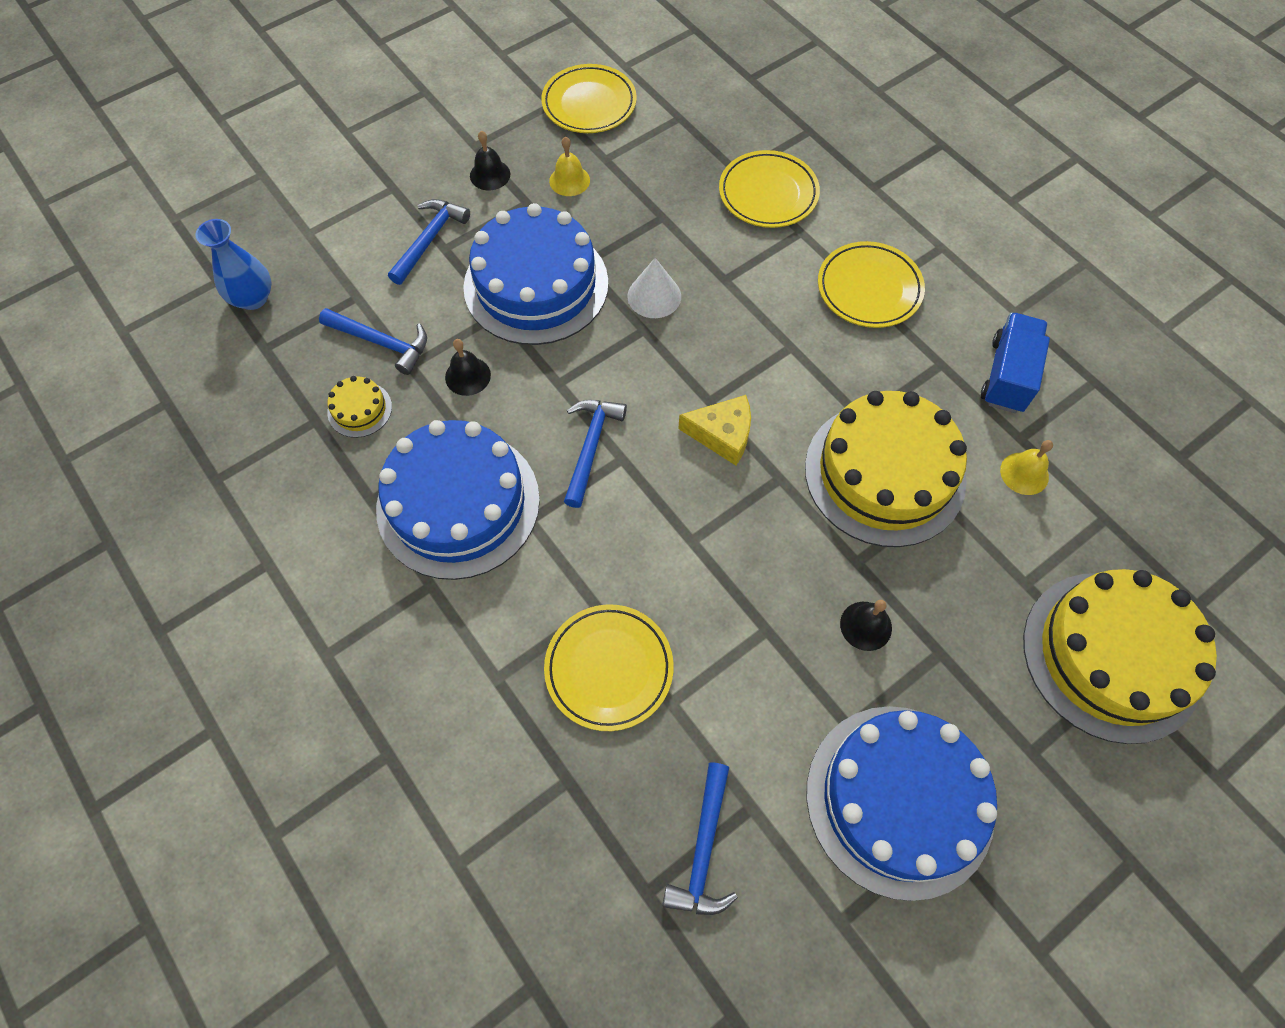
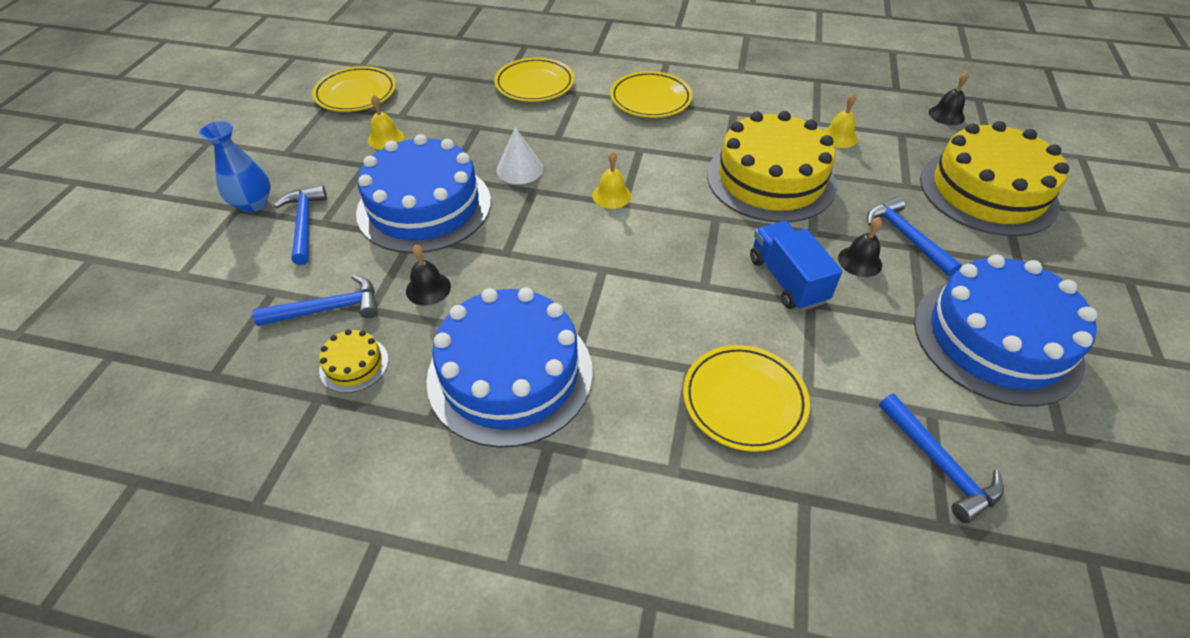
camera: 40 degrees left, 15 degrees down
blue vase [195,219,271,310] -> blue vase moved to [199,121,271,212]
black bell [470,131,510,190] -> black bell moved to [929,72,969,125]
blue hammer [564,400,627,508] -> blue hammer moved to [867,196,962,276]
yellow cheese [678,395,751,465] -> none
blue truck [981,312,1050,413] -> blue truck moved to [750,221,842,311]
none -> yellow bell [592,151,631,209]

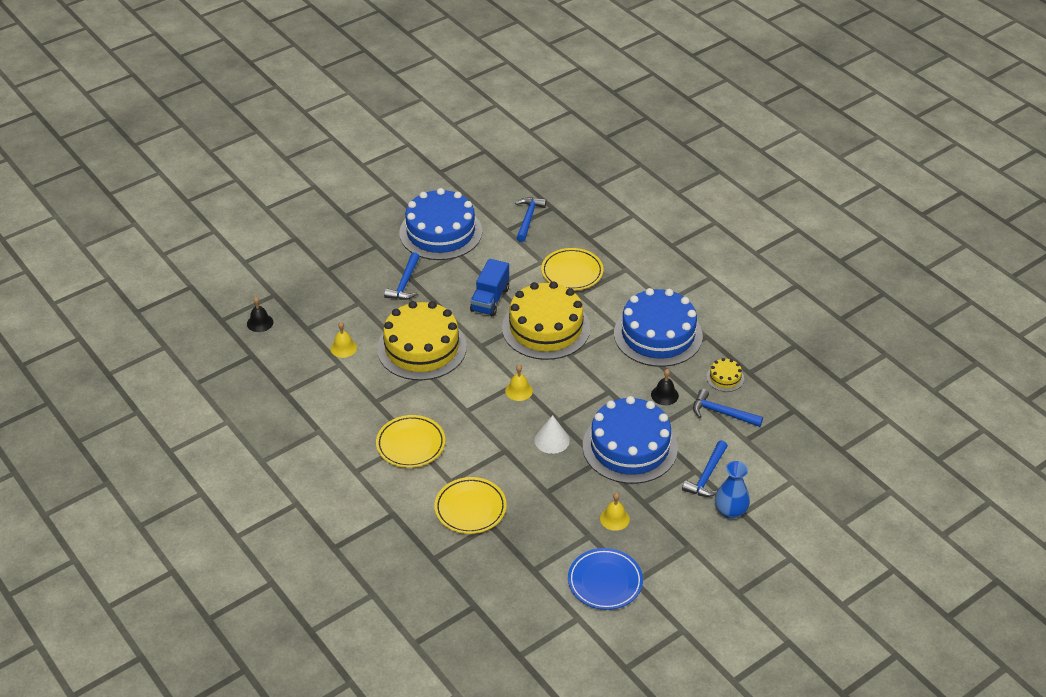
camera: 140 degrees left, 5 degrees down
yellow plate [312,66,396,112] -> blue plate [568,548,643,610]
black bell [838,217,882,277] -> none
yellow cake [920,121,1069,236] -> yellow cake moved to [502,281,590,360]

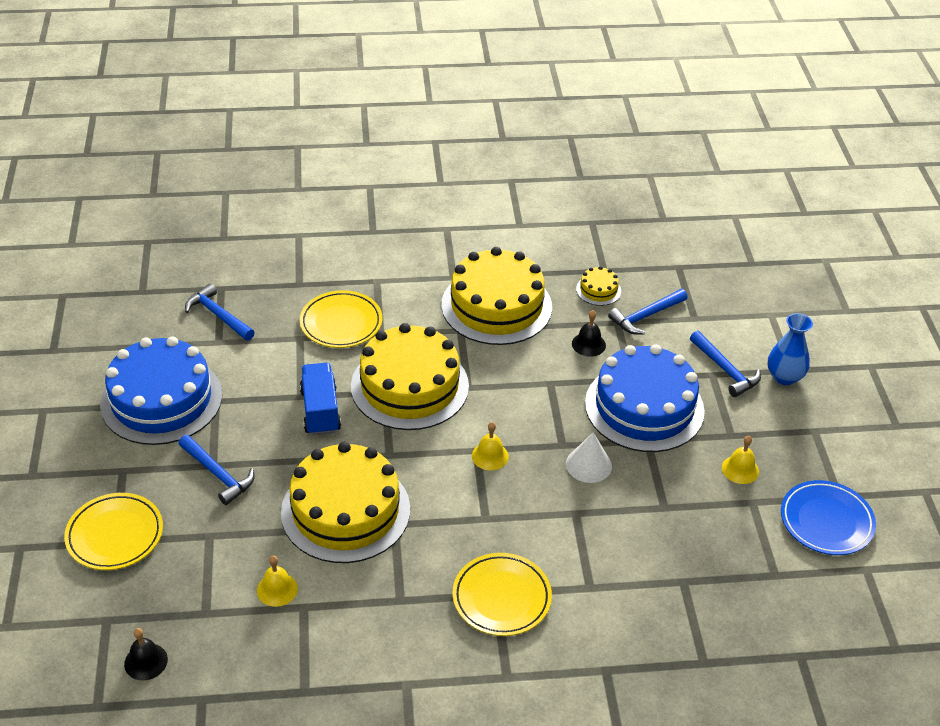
camera: 60 degrees left, 0 degrees up
yellow plate [434,477,507,534] -> yellow plate moved to [64,493,163,570]
blue truck [470,259,509,317] -> blue truck turned 150 degrees counterclockwise [300,363,341,435]
blue cake [614,288,703,367] -> yellow cake [441,247,552,345]

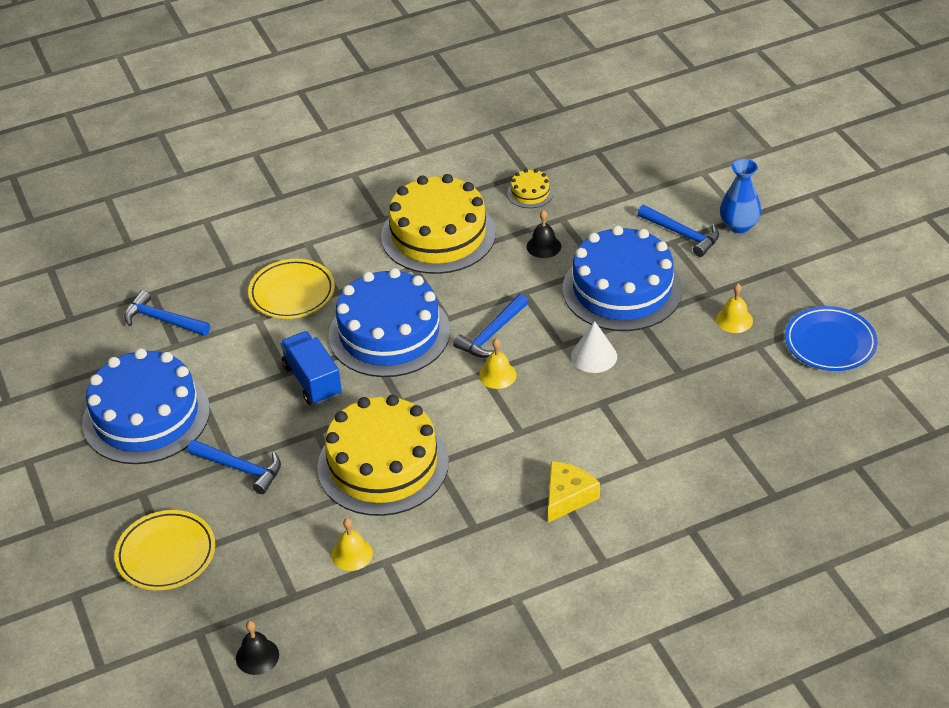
camera: 15 degrees left, 0 degrees up
yellow cake [351,323,469,430] -> blue cake [329,268,450,377]
yellow plate [452,553,552,636] -> yellow cheese [548,461,600,523]
blue hammer [608,289,688,334] -> blue hammer moved to [453,294,528,358]

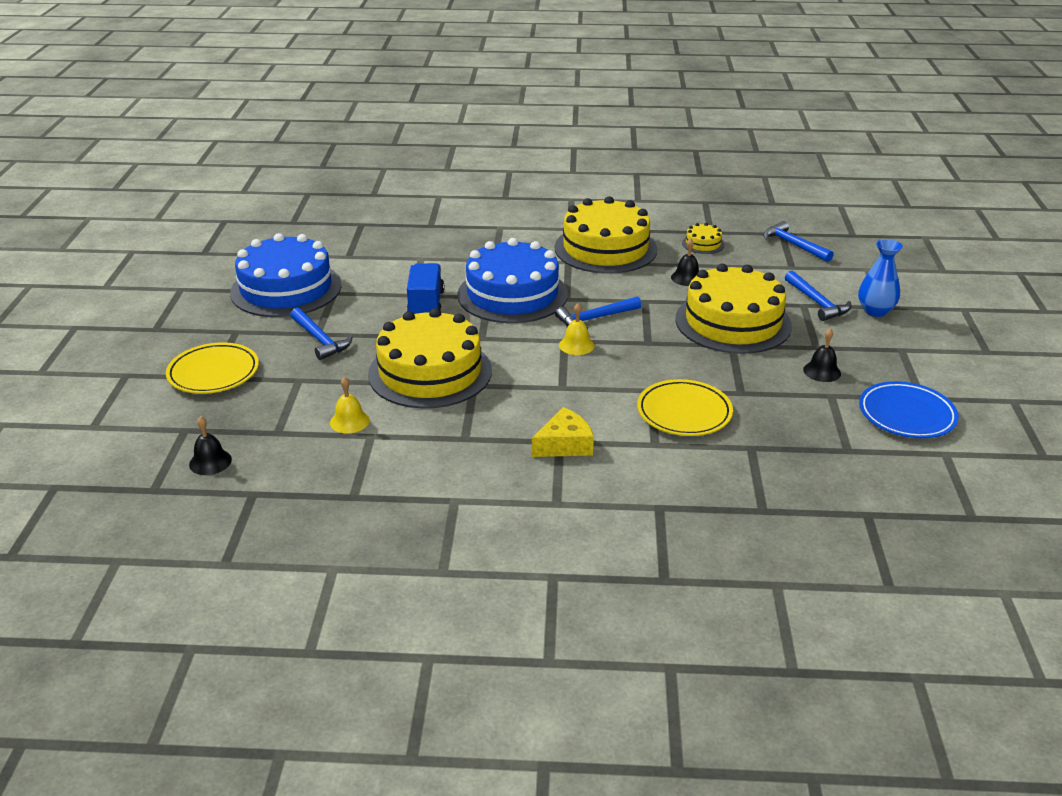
camera: 25 degrees right, 10 degrees down
blue hammer [124,290,210,336] -> blue hammer moved to [763,221,834,262]
yellow plate [248,259,335,319] -> yellow plate moved to [637,379,733,436]
blue cake [562,225,682,331] -> yellow cake [675,264,792,354]
white cone [571,321,617,373] -> none
yellow bell [716,283,753,333] -> black bell [803,329,841,382]

